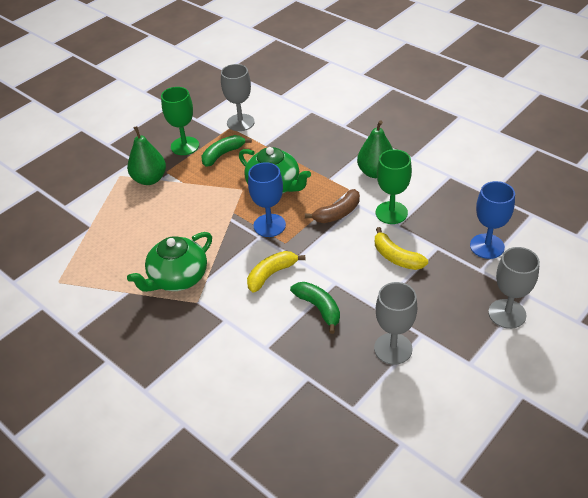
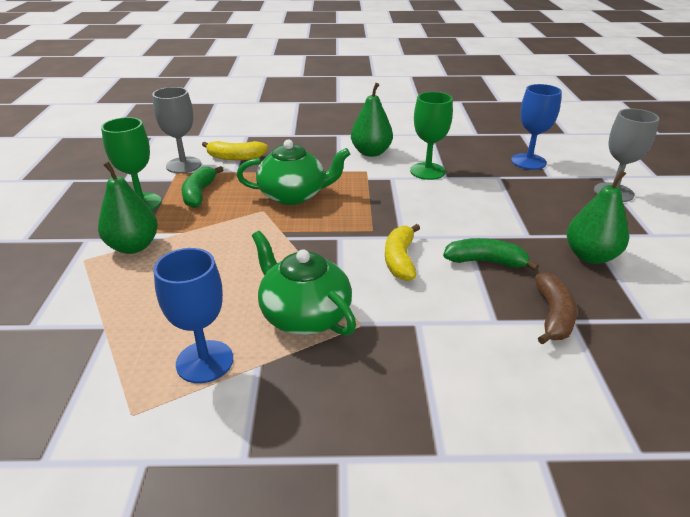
camera: 45 degrees left, 10 degrees down
green teapot [127,232,212,292] -> green teapot turned 135 degrees clockwise [252,231,356,336]
blue goblet [248,162,286,237] -> blue goblet moved to [153,248,233,383]
brown banana [305,189,360,223] -> brown banana moved to [535,272,578,345]
grey goblet [374,282,417,365] -> green pear [567,170,629,264]
yellow banana [375,227,428,270] -> yellow banana moved to [202,141,268,160]

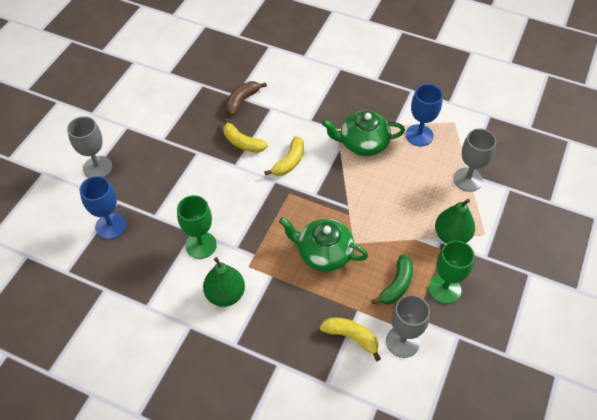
camera: 155 degrees left, 20 degrees up
green teapot [252,231,356,336] -> green teapot turned 105 degrees clockwise [322,111,405,156]
green banana [443,238,539,271] -> yellow banana [223,118,268,153]
green pear [567,170,629,264] -> none
none -> grey goblet [453,129,496,192]

